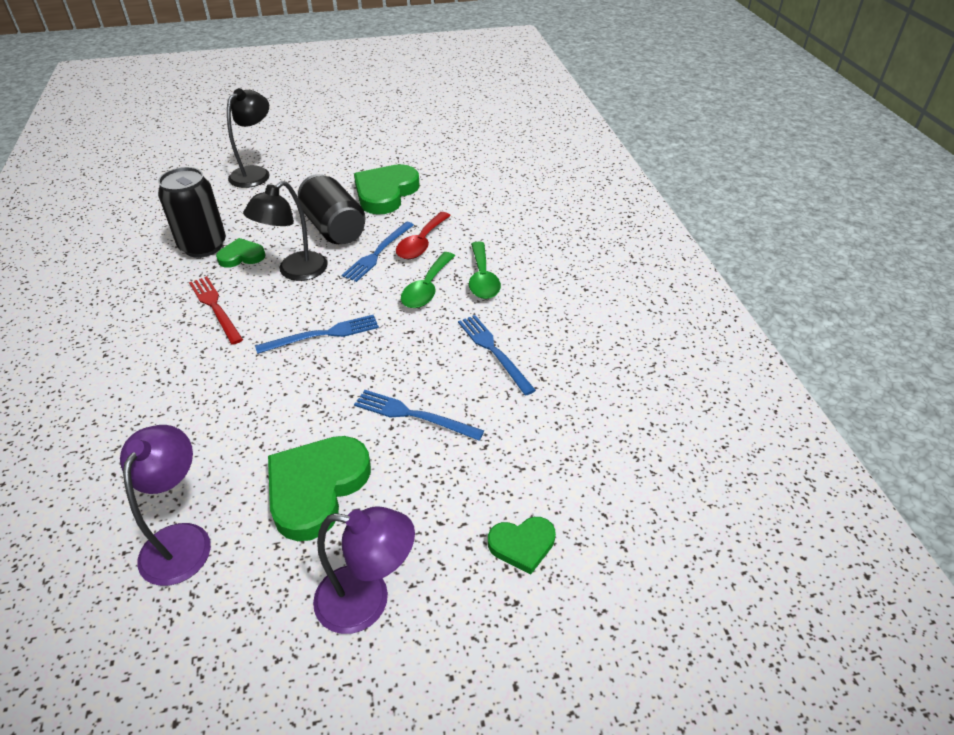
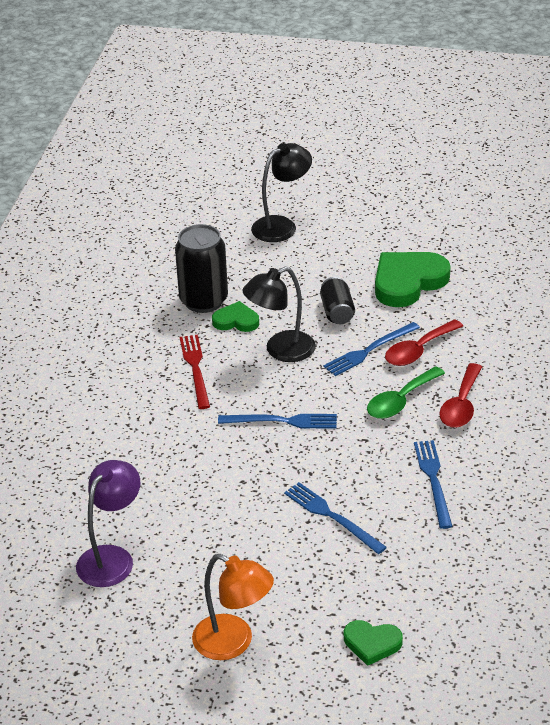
camera: 25 degrees right, 5 degrees down
green heart [268,436,371,541] -> none
black can [298,174,365,244] -> black can [320,277,355,324], size x0.59
purple lamp [313,506,415,634] -> orange lamp [192,554,274,660]
green spoon [469,242,501,299] -> red spoon [439,363,482,428]

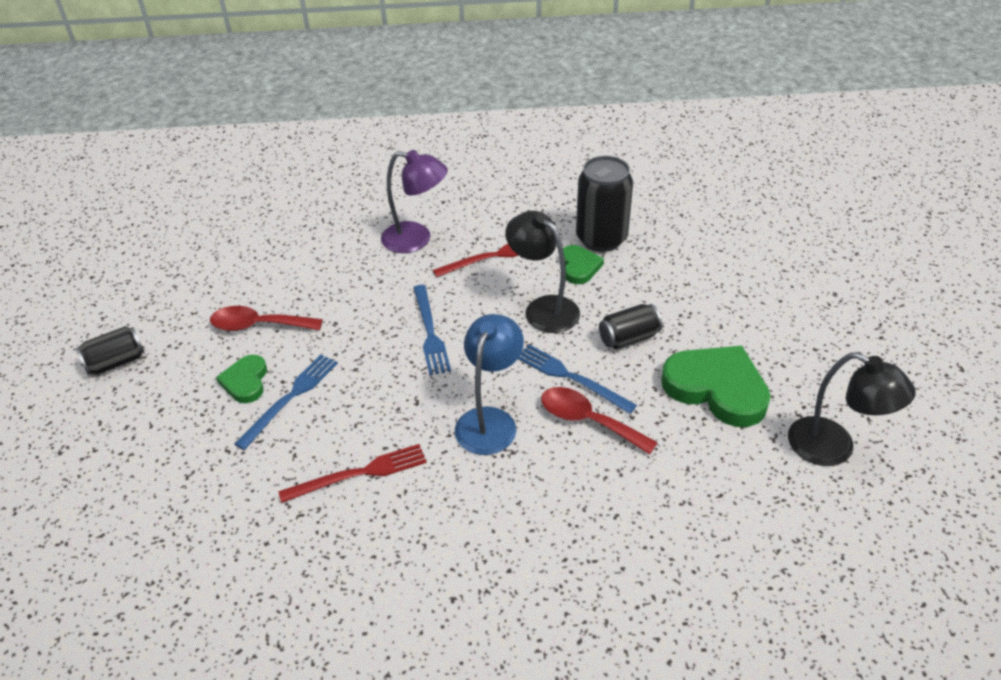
camera: 75 degrees right, 5 degrees up
purple lamp [76,460,140,587] -> purple lamp moved to [381,150,448,253]
orange lamp [192,554,274,660] -> black can [76,326,144,375]
black lamp [251,143,312,242] -> black lamp moved to [788,352,916,466]
green heart [344,620,403,666] -> green heart moved to [216,355,267,403]
green spoon [367,366,445,419] -> blue lamp [455,314,524,455]
blue fork [414,440,453,529] -> red fork [278,444,427,503]
red spoon [439,363,482,428] -> red spoon moved to [210,306,323,331]

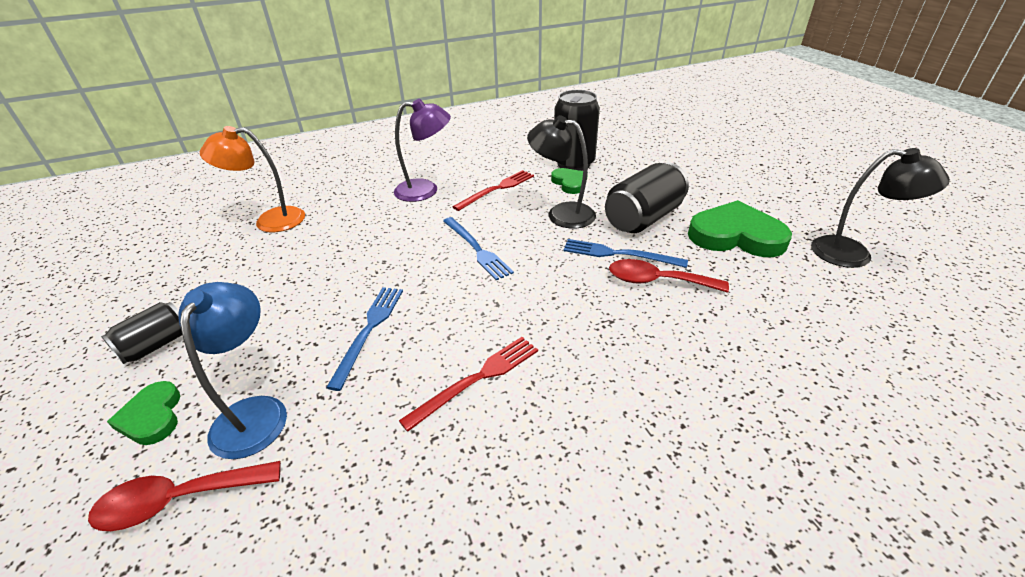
camera: 20 degrees left, 5 degrees down
red spoon [210,306,323,331] -> red spoon moved to [88,461,281,531]
green heart [216,355,267,403] -> green heart moved to [107,381,180,445]
blue lamp [455,314,524,455] -> blue lamp moved to [178,282,287,459]
black can [599,304,662,349] -> black can [605,162,689,233], size x1.69
none -> orange lamp [200,126,305,232]

